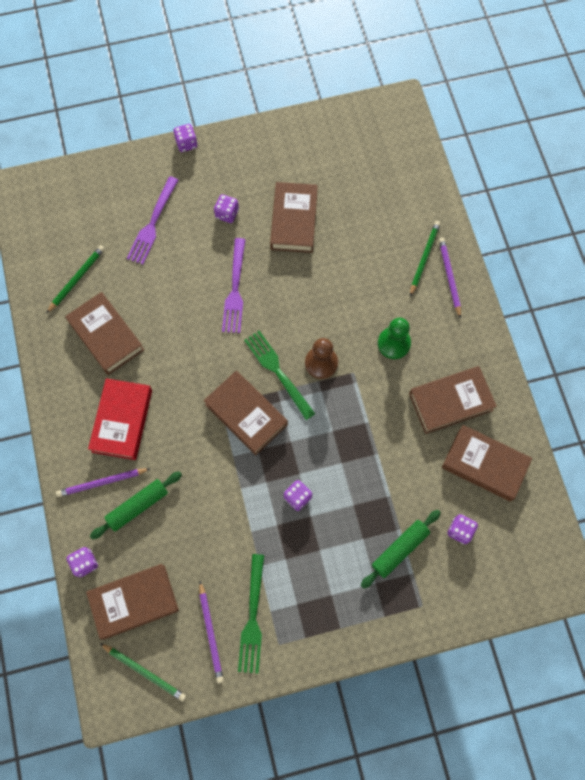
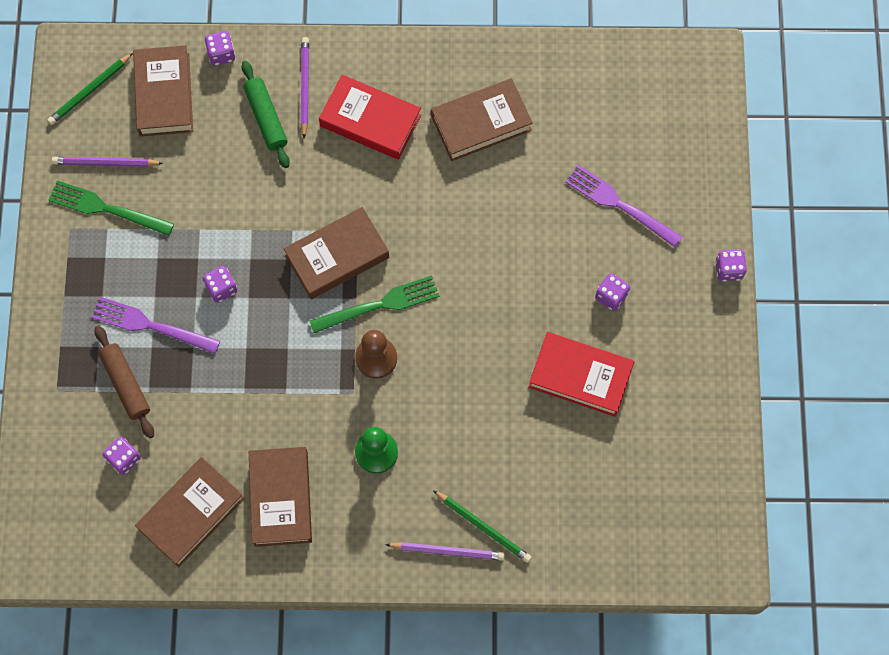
camera: 105 degrees right, 0 degrees up
green pencil [46,245,105,314] -> none
purple fork [222,238,246,333] -> purple fork moved to [91,297,220,354]
brown book [270,182,318,253] -> red book [529,332,634,417]
green rolling pin [361,510,441,589] -> brown rolling pin [95,326,154,438]

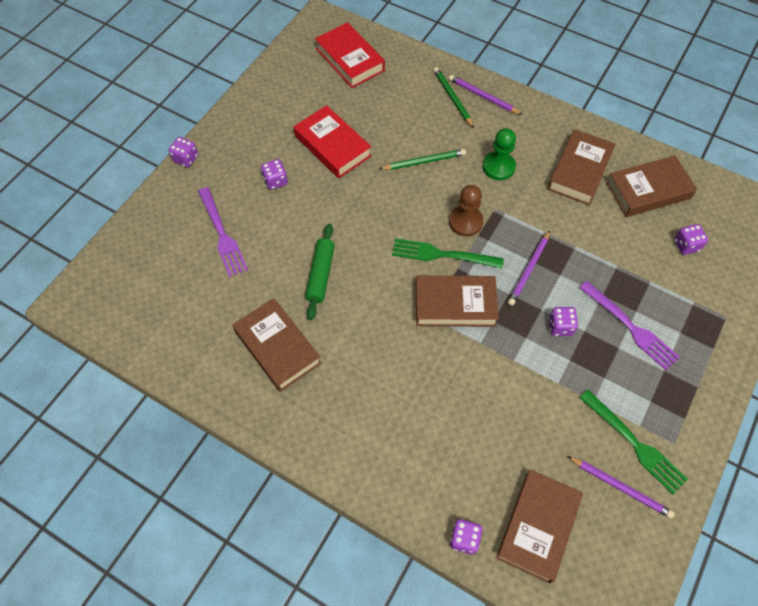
camera: 150 degrees left, 10 degrees down
green pencil [47,53,133,125] -> green pencil moved to [379,149,466,170]
brown rolling pin [95,326,154,438] -> none
green rolling pin [242,61,290,168] -> green rolling pin moved to [305,224,335,320]
purple pencil [301,37,309,138] -> purple pencil moved to [508,230,550,306]
red book [319,75,421,160] -> red book moved to [315,22,385,88]
brown book [431,78,533,161] -> brown book turned 45 degrees clockwise [232,298,321,392]

